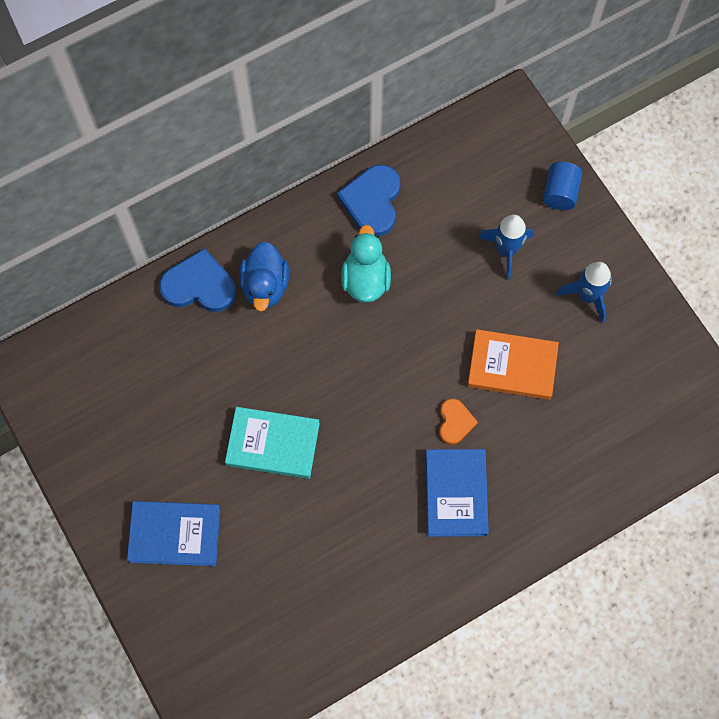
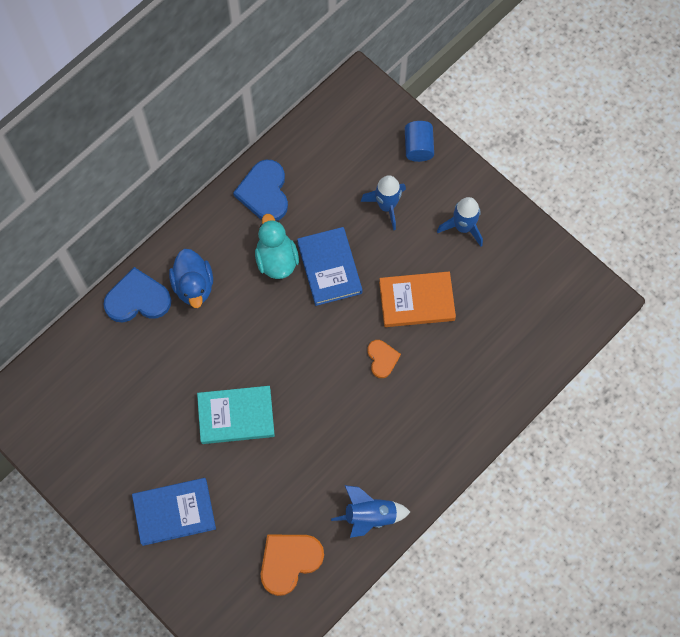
camera: 15 degrees left, 0 degrees up
blue book [426,449,489,537] -> blue book moved to [297,227,363,306]
none -> orange heart [261,534,324,596]
none -> blue rocket [331,485,410,538]

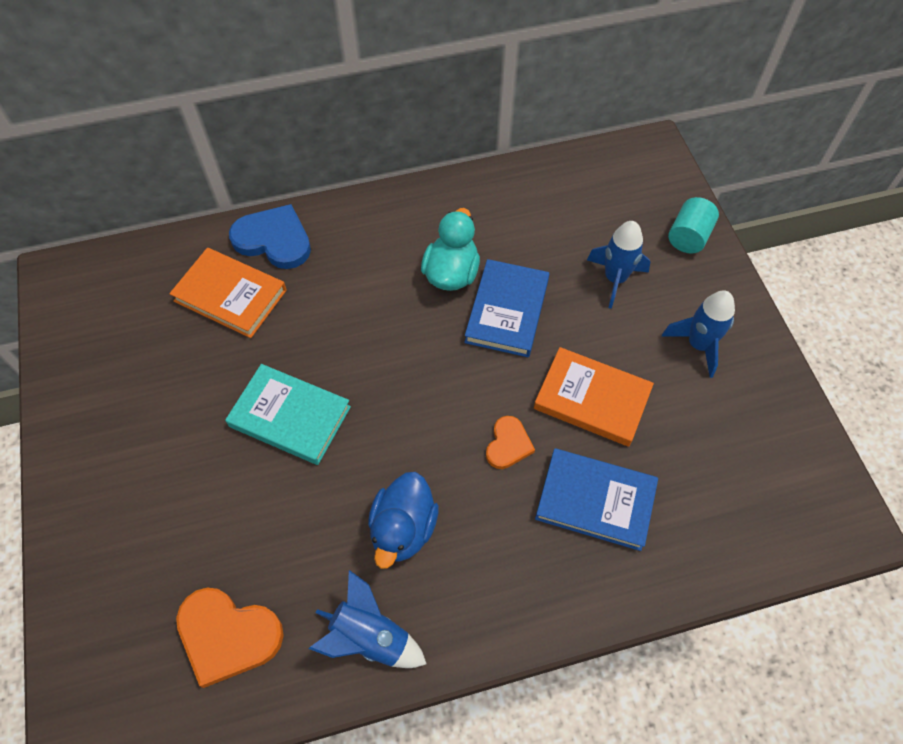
camera: 30 degrees right, 10 degrees down
blue book [132,478,216,546] -> blue book moved to [535,448,658,551]
blue duck [169,249,213,308] -> blue duck moved to [368,472,439,569]
blue heart [233,160,288,221] -> none
orange heart [261,534,324,596] -> orange heart turned 150 degrees counterclockwise [176,587,284,688]
blue cylinder [405,121,434,162] -> turquoise cylinder [668,197,719,254]
none -> orange book [169,248,287,338]

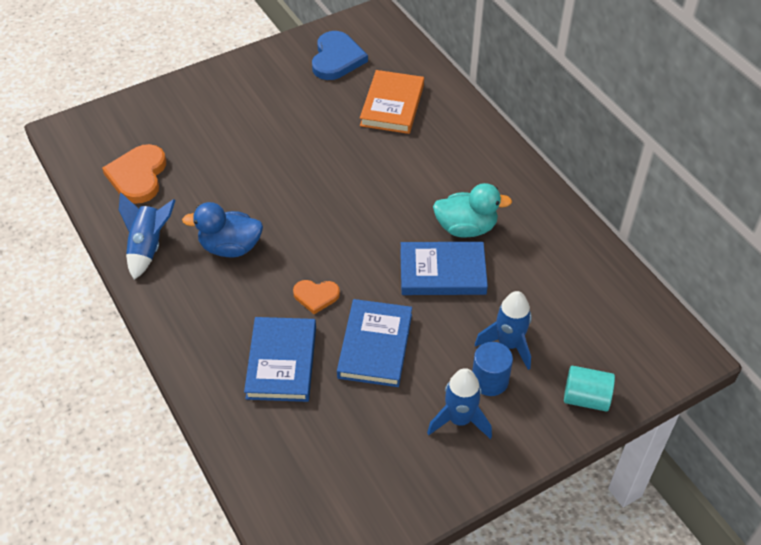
camera: 75 degrees right, 10 degrees down
turquoise book [225,364,351,465] -> none
blue heart [229,204,311,269] -> blue heart moved to [312,31,368,80]
orange book [534,347,654,447] -> blue book [337,299,412,387]
none -> blue cylinder [472,342,513,396]

